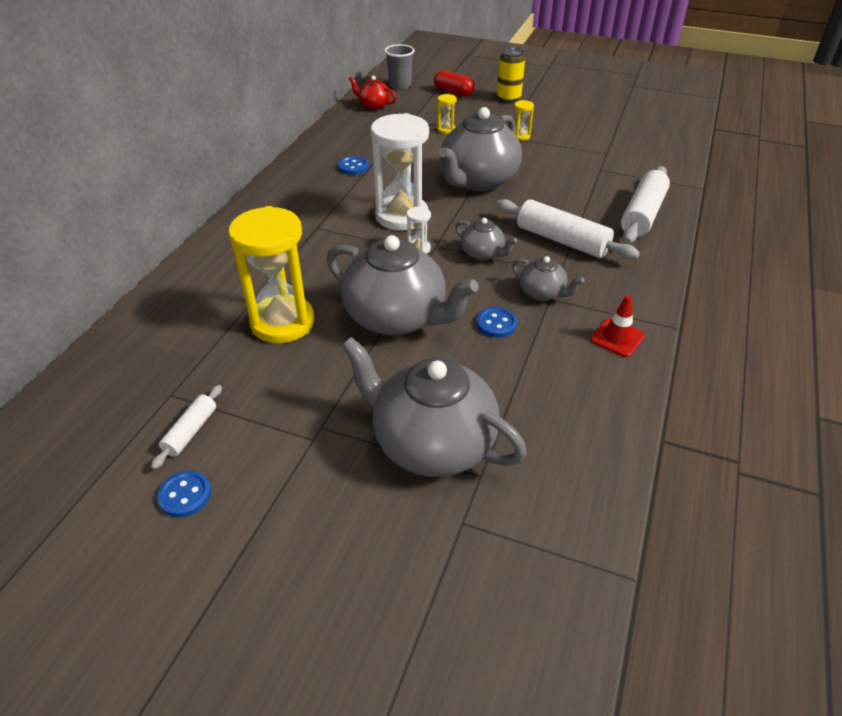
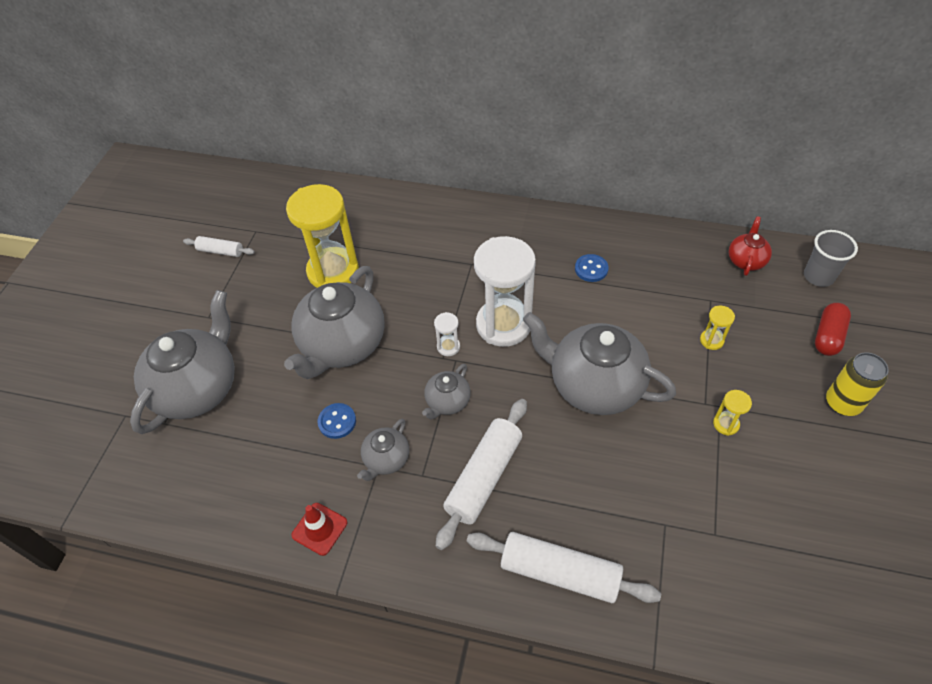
camera: 85 degrees right, 10 degrees up
blue button [157,471,211,517] -> none

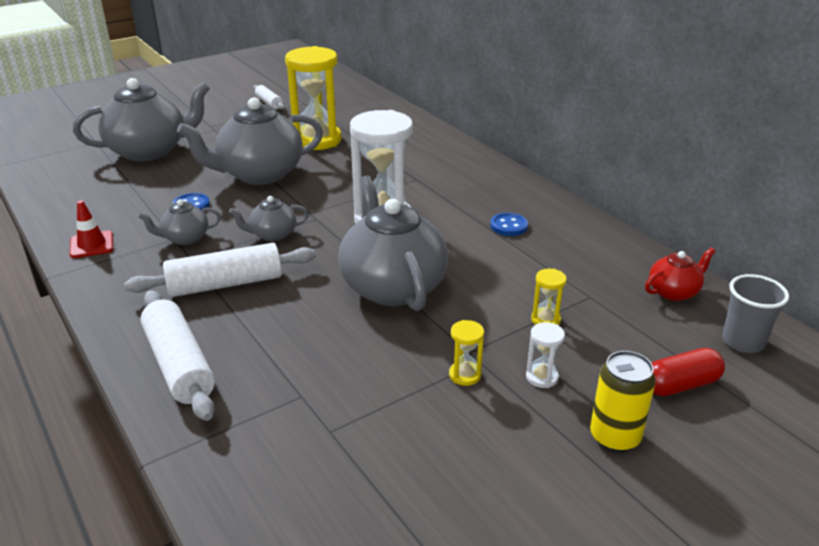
camera: 40 degrees right, 20 degrees down
white hourglass [434,312,460,356] -> white hourglass moved to [526,322,565,388]

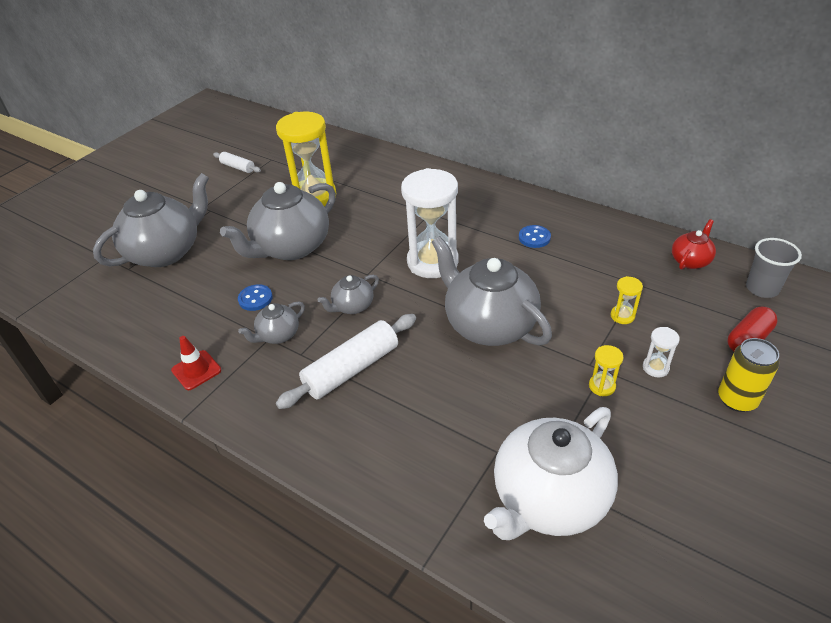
camera: 20 degrees left, 10 degrees up
white rolling pin [140,290,215,421] -> none
none -> white teapot [484,407,618,540]

